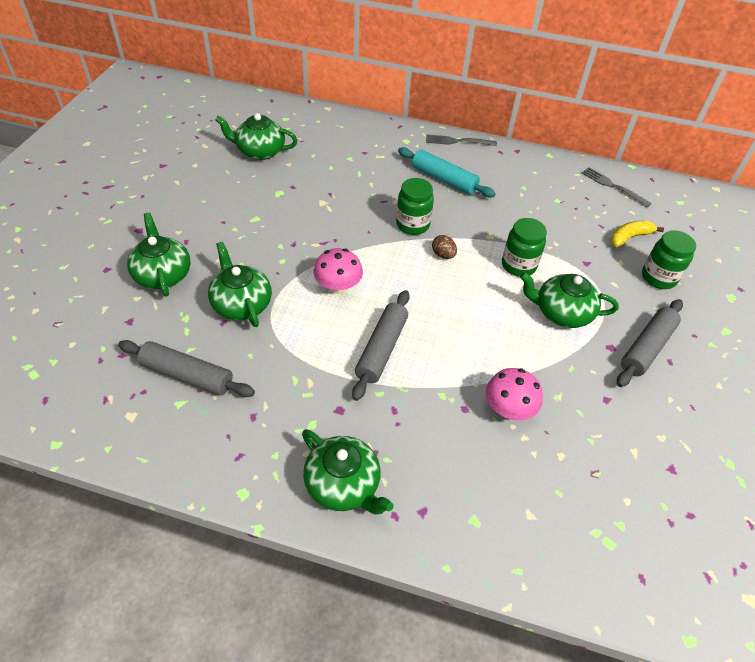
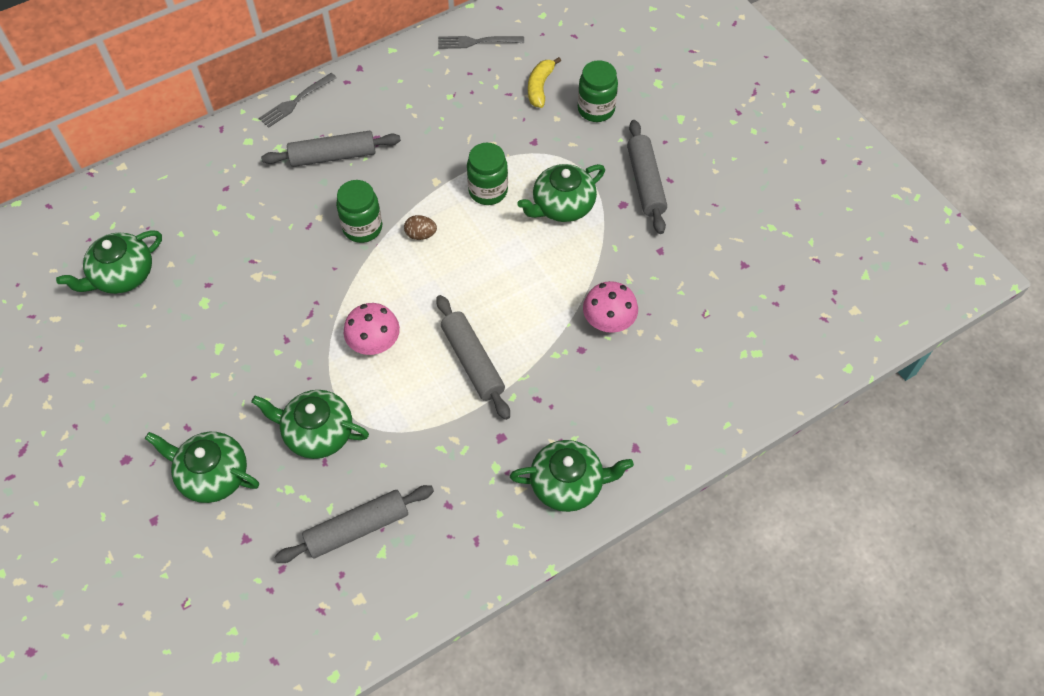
camera: 45 degrees left, 10 degrees up
turquoise rolling pin [398,147,496,197] -> grey rolling pin [261,131,401,167]

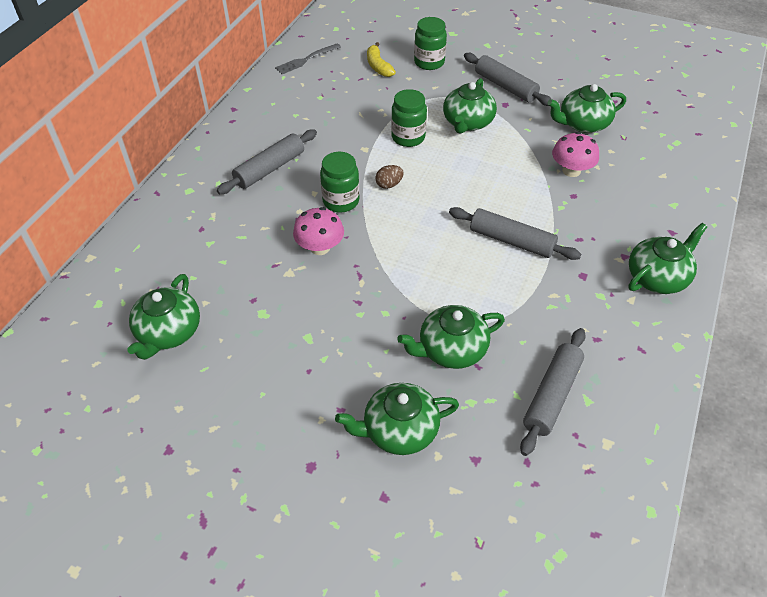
camera: 35 degrees left, 10 degrees down
grey fork [259,73,337,128] -> none
pink mushroom [344,303,400,355] -> pink mushroom moved to [293,207,344,255]
none -> green teapot [547,84,626,133]

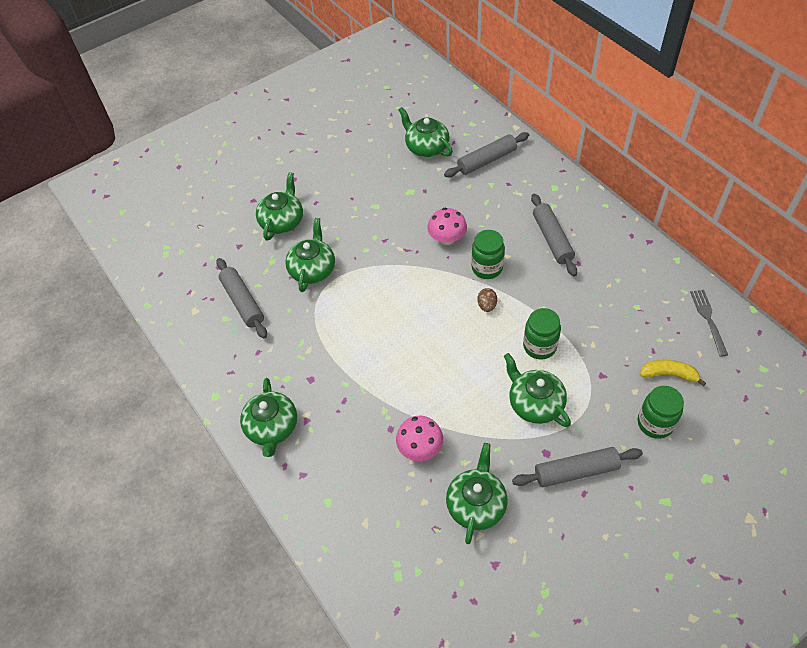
camera: 125 degrees right, 5 degrees up
grey rolling pin [449,207,581,260] -> grey rolling pin moved to [444,132,529,177]

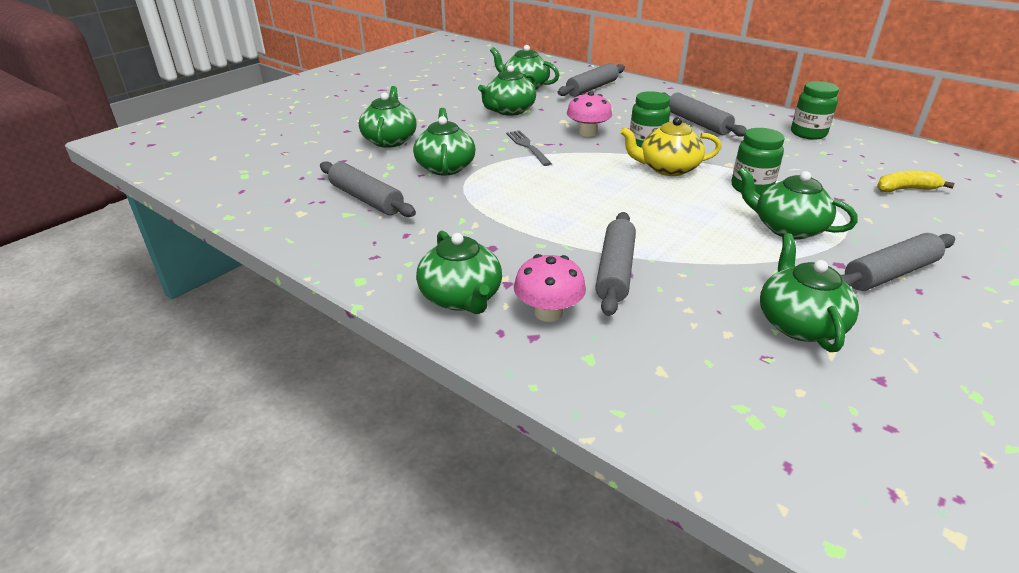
camera: 20 degrees left, 20 degrees down
pink mushroom [396,416,443,461] -> pink mushroom moved to [514,254,586,322]
brown egg [477,288,497,312] -> yellow teapot [620,117,721,176]
green jar [638,386,684,439] -> green jar moved to [791,81,839,140]
grey fork [690,290,728,357] -> grey fork moved to [506,130,552,166]
none -> green teapot [478,65,536,116]
none -> grey rolling pin [595,212,636,316]

